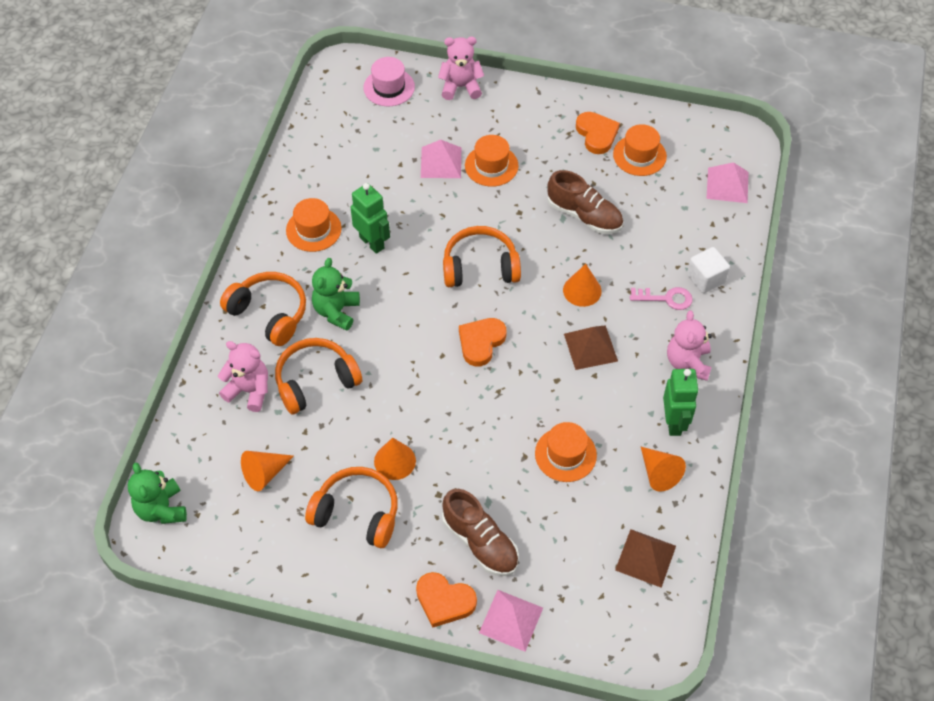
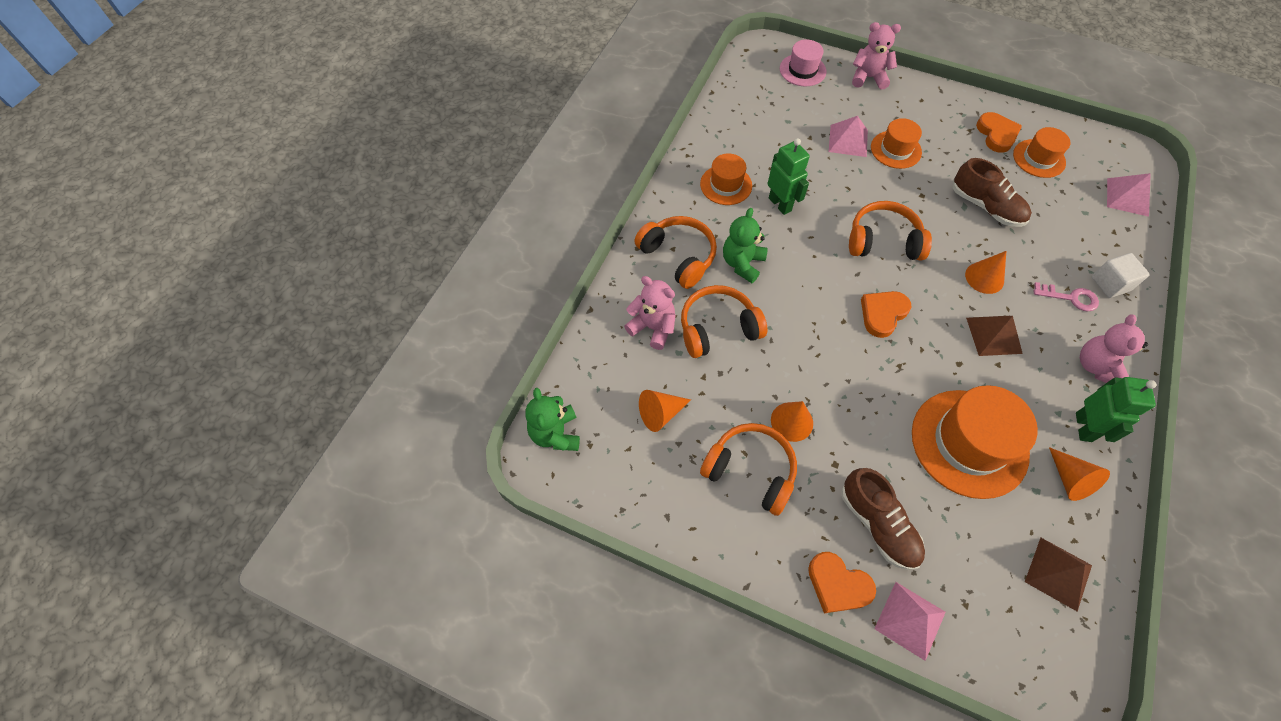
camera: 10 degrees right, 5 degrees up
orange hat [535,422,597,482] -> orange hat [912,385,1038,499], size x1.79

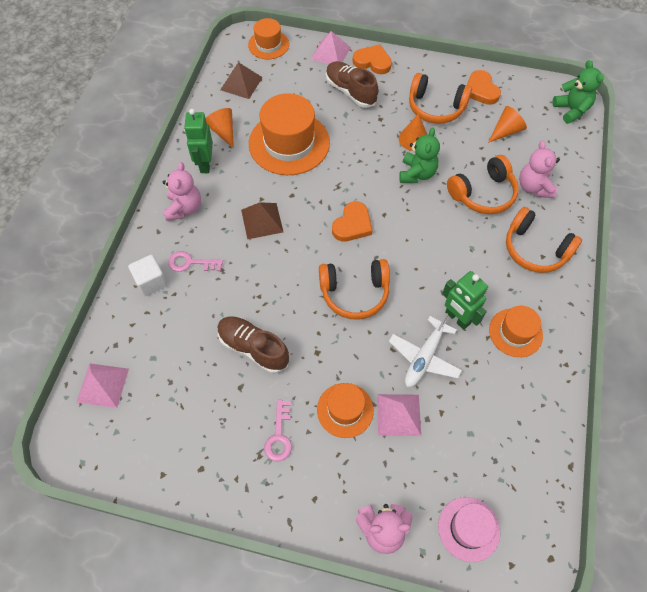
camera: 170 degrees right, 0 degrees up
pink teddy bear [624,276,676,350] -> pink teddy bear turned 60 degrees clockwise [519,141,560,198]
green teddy bear [723,208,768,283] -> green teddy bear moved to [399,128,440,183]
orange cone [965,251,1006,294] -> none
orange heart [976,112,1022,153] -> orange heart moved to [467,70,501,105]
orange hat [1013,127,1071,178] -> orange hat moved to [248,18,289,59]
none -> pink key [264,400,292,462]
none -> white plane [389,313,462,387]

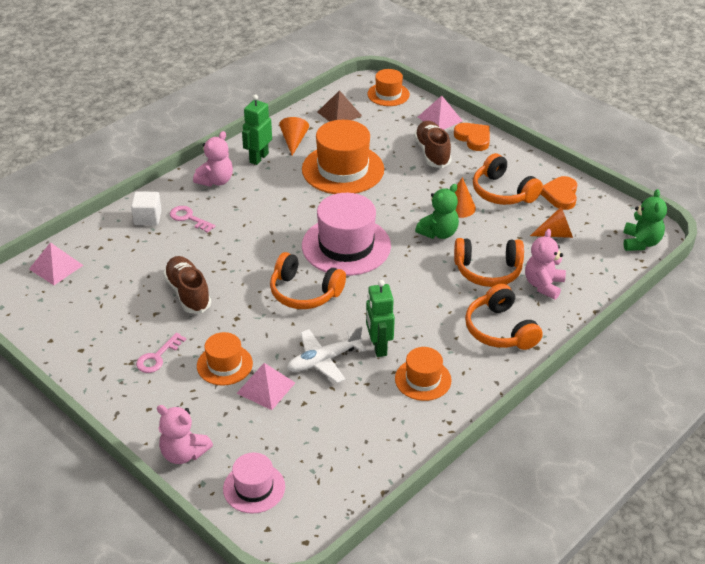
camera: 30 degrees right, 20 degrees down
brown pyramid [241,202,283,239] -> none
orange heart [332,201,372,241] -> pink hat [302,193,391,276]

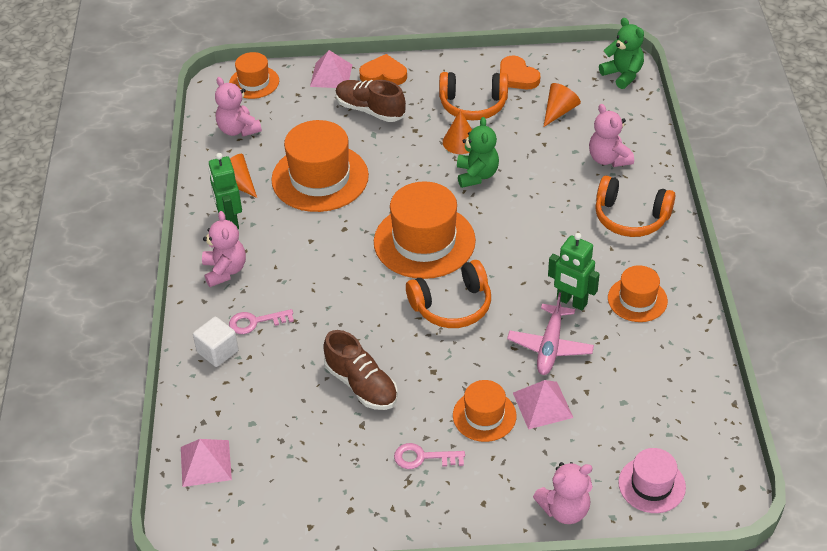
camera: 45 degrees left, 5 degrees up
pink key [136,332,187,373] -> pink key turned 105 degrees clockwise [394,443,465,469]
brown shoe [163,256,211,313] -> brown shoe turned 150 degrees counterclockwise [323,330,398,410]
white plane [287,326,367,383] -> pink plane [507,292,594,375]
pink hat [302,193,391,276] -> orange hat [374,181,476,279]
brown pyramid [318,90,362,122] -> pink teddy bear [215,77,262,136]
orange headphones [454,238,524,287] -> none

